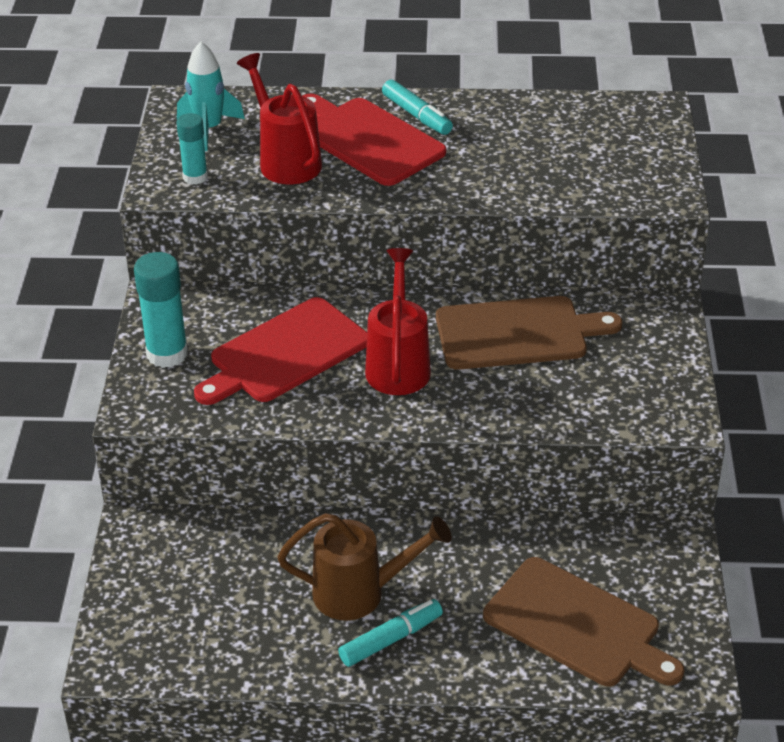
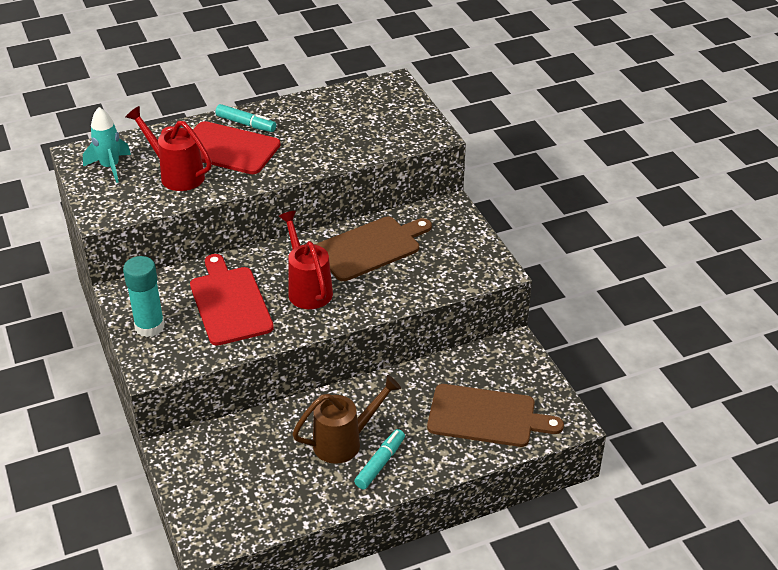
camera: 25 degrees left, 0 degrees up
turquoise glue stick [176,113,208,185] -> none
red cutting board [194,297,367,405] -> red cutting board turned 135 degrees clockwise [190,254,274,346]

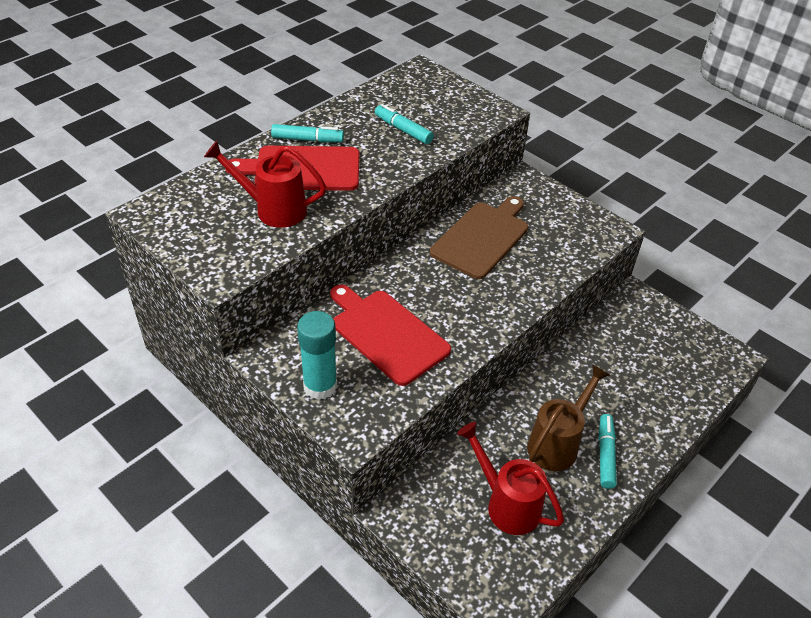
camera: 25 degrees left, 5 degrees up
turquoise rocket [83,107,131,183] -> none
red watering can [278,211,333,309] -> red watering can moved to [457,422,564,535]
brown cutting board [427,384,564,447] -> none
none -> turquoise marker [375,104,434,144]

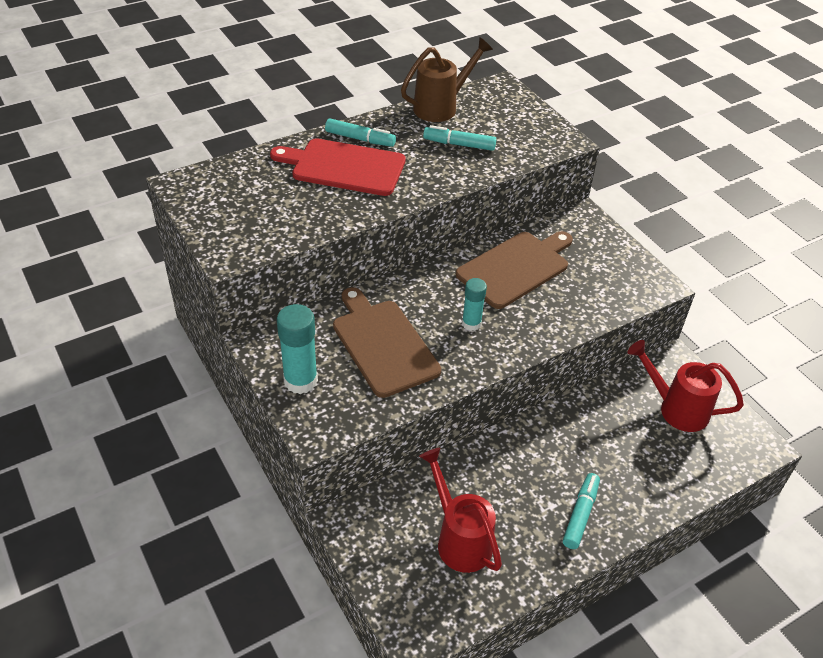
camera: 15 degrees right, 0 degrees up
red watering can [204,141,326,228] -> red watering can moved to [628,340,744,432]
red cutting board [330,284,451,386] -> brown cutting board [333,287,441,398]
turquoise marker [375,104,434,144] -> turquoise marker turned 45 degrees counterclockwise [423,125,496,151]
brown watering can [527,364,610,471] -> brown watering can moved to [401,37,493,122]
none -> turquoise glue stick [462,278,487,331]

